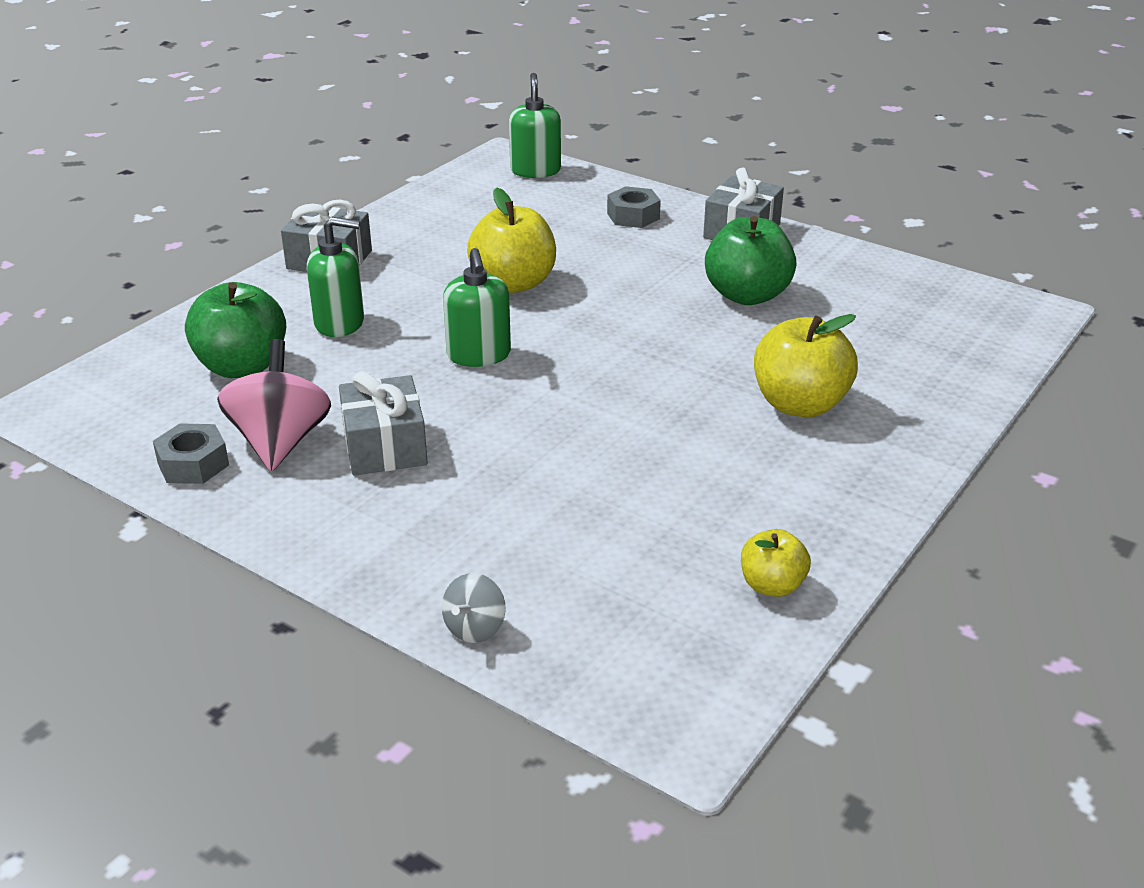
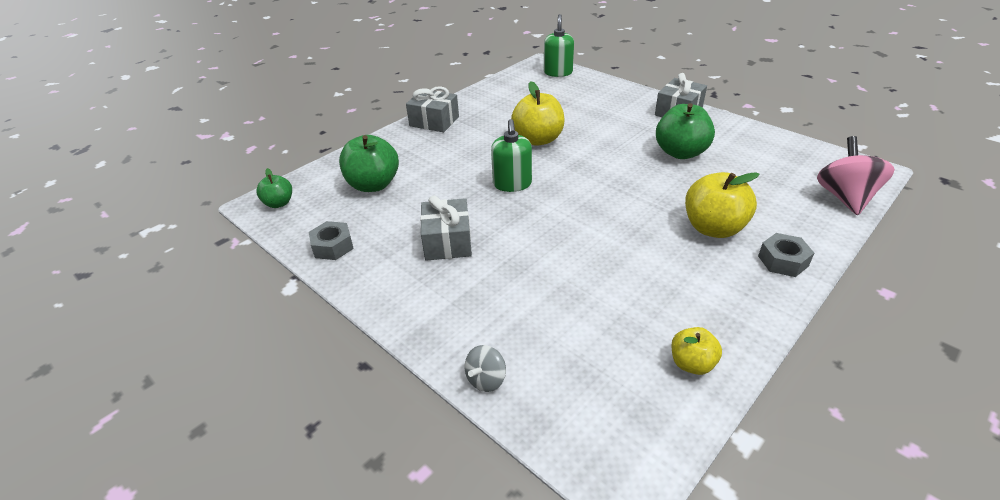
camera: 10 degrees right, 5 degrees up
pink spinning top [217,339,331,471] -> pink spinning top moved to [817,136,895,215]
green soap dispenser [307,217,364,337] -> none
grey nut [607,186,661,228] -> grey nut moved to [758,233,814,277]
none -> green apple [256,168,292,208]

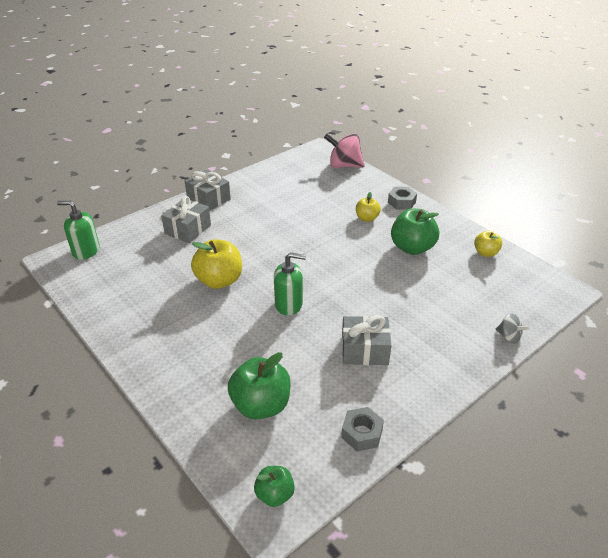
camera: 85 degrees left, 0 degrees up
grey gift [406,86,459,132] -> grey gift moved to [161,196,211,243]
green apple [656,103,715,159] -> green apple moved to [391,209,439,255]
yellow apple [685,172,759,238] -> yellow apple [356,192,381,222], size x0.57

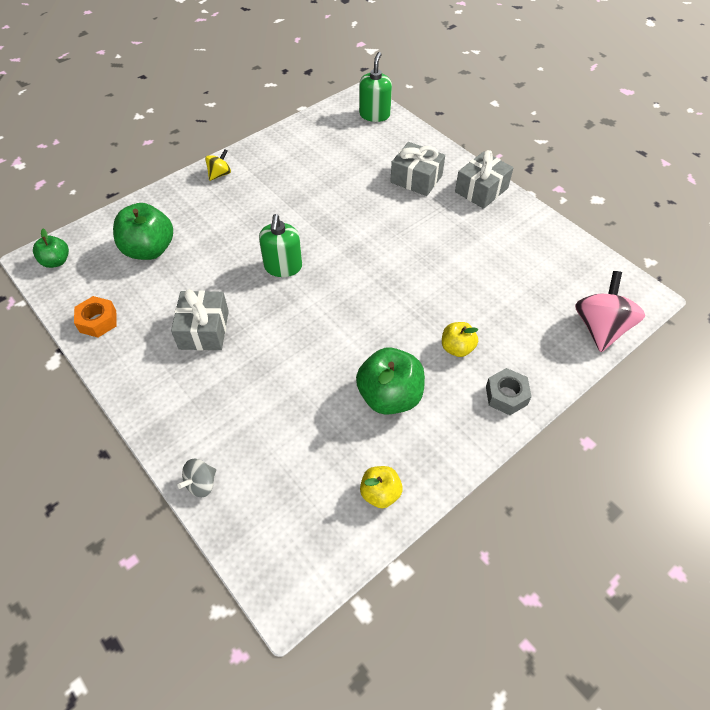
camera: 90 degrees right, 15 degrees up
yellow apple [191,239,242,289] -> none
grey nut [341,407,384,451] -> orange nut [74,296,117,338]
none -> yellow spinning top [205,149,231,181]

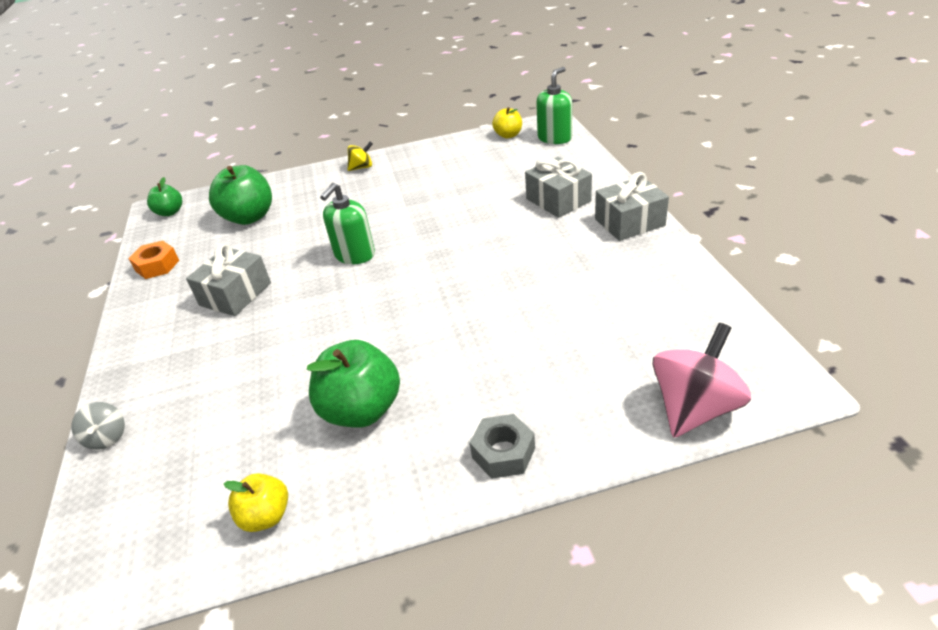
camera: 30 degrees right, 15 degrees down
grey spinning top [178,459,216,497] -> grey spinning top turned 90 degrees counterclockwise [71,402,125,450]
yellow apple [442,322,478,357] -> yellow apple moved to [492,107,522,139]

